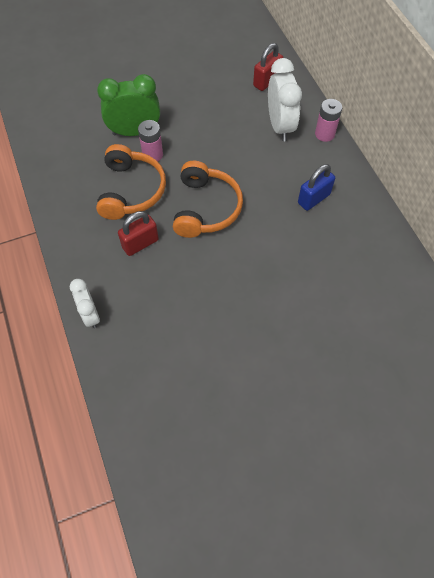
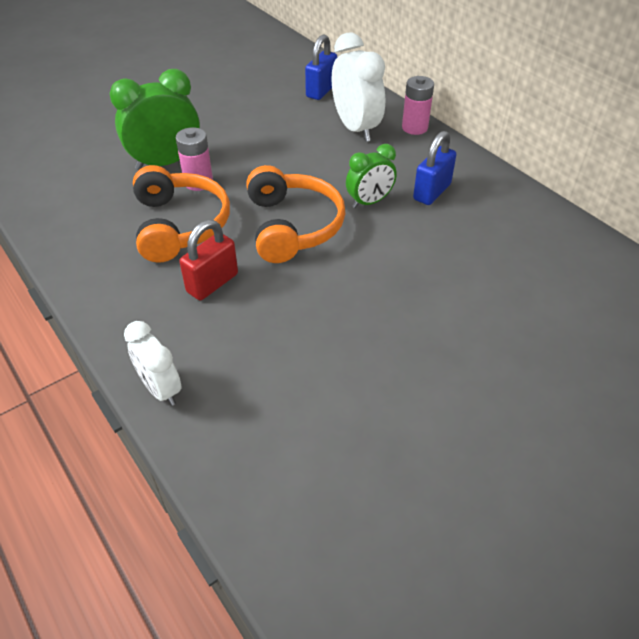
camera: 15 degrees left, 15 degrees down
red padlock [253,43,283,91] -> blue padlock [305,34,337,100]
none -> green clock [346,144,397,208]

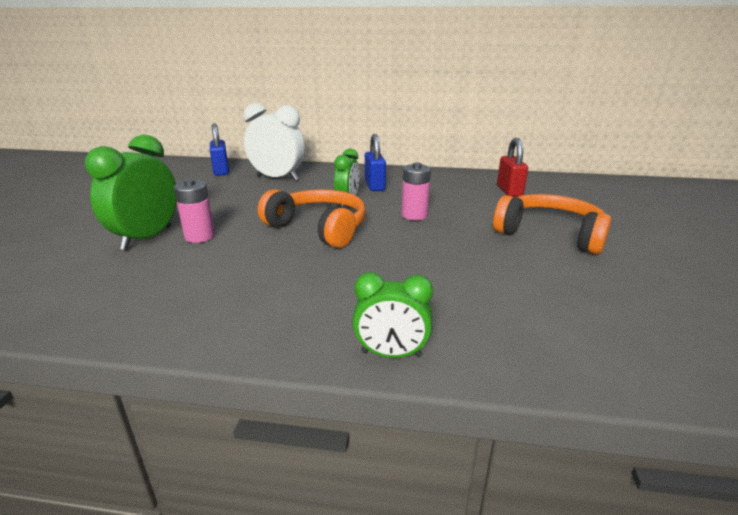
camera: 45 degrees left, 20 degrees down
white clock [124,321,181,406] -> green clock [352,272,433,358]
orange headphones [133,165,230,263] -> orange headphones moved to [493,194,611,255]
red padlock [179,220,238,300] -> red padlock moved to [497,138,528,197]
pink battery [402,76,434,135] -> pink battery moved to [401,163,431,220]

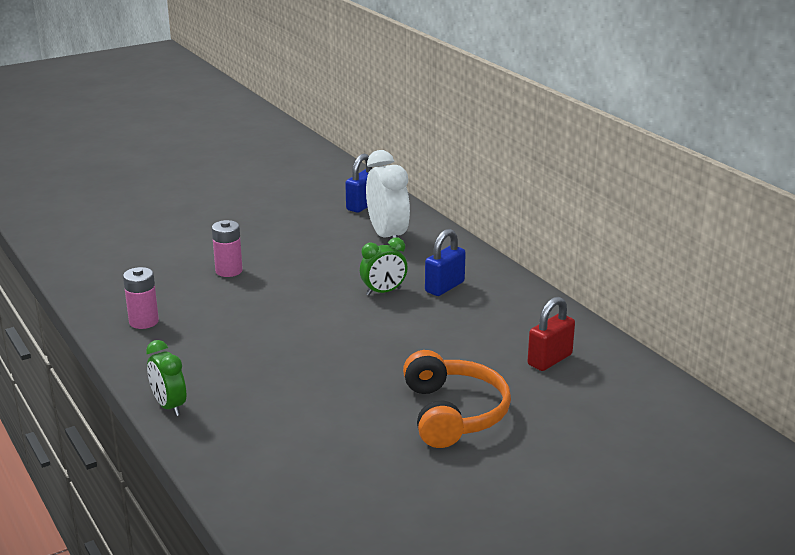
camera: 50 degrees right, 0 degrees up
green clock [85,135,177,250] -> none
orange headphones [258,189,366,248] -> none
pink battery [401,163,431,220] -> pink battery moved to [123,267,159,329]

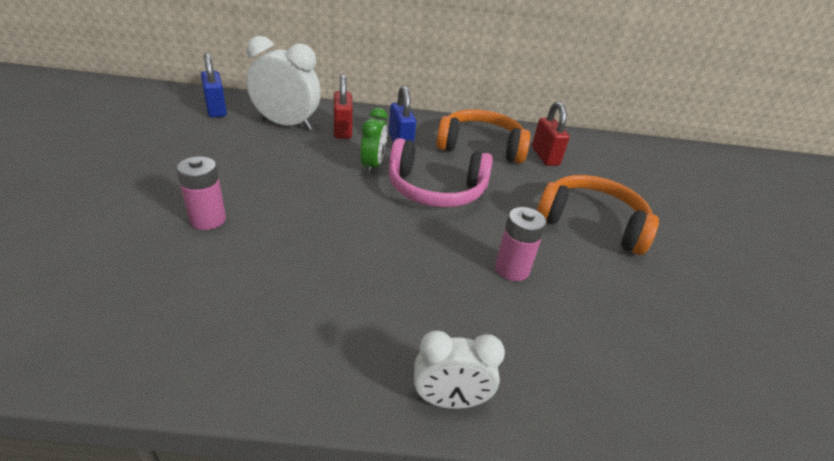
camera: 60 degrees left, 10 degrees up
pink battery [123,267,159,329] -> pink battery moved to [495,207,547,281]
green clock [146,340,186,416] -> white clock [414,331,505,409]
none -> red padlock [334,74,353,139]
none -> pink headphones [389,138,493,207]
none -> orange headphones [436,109,530,164]

